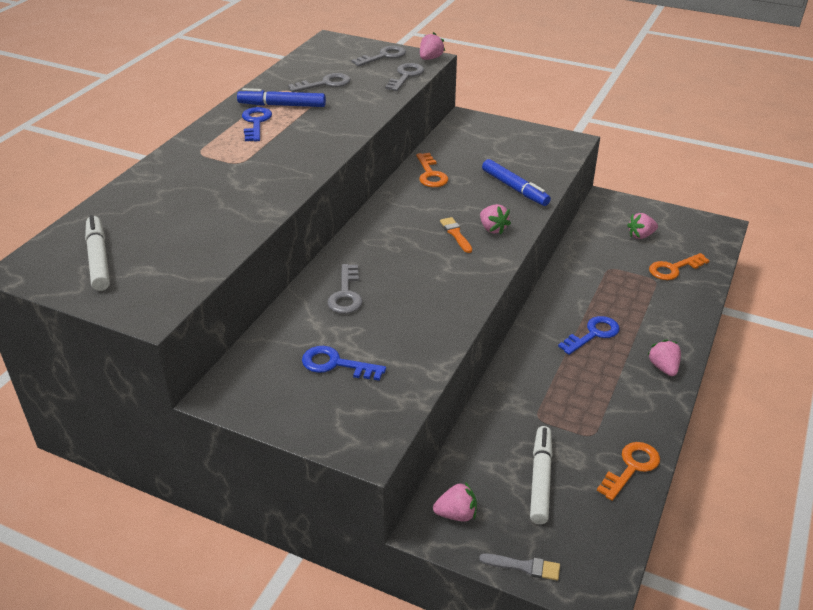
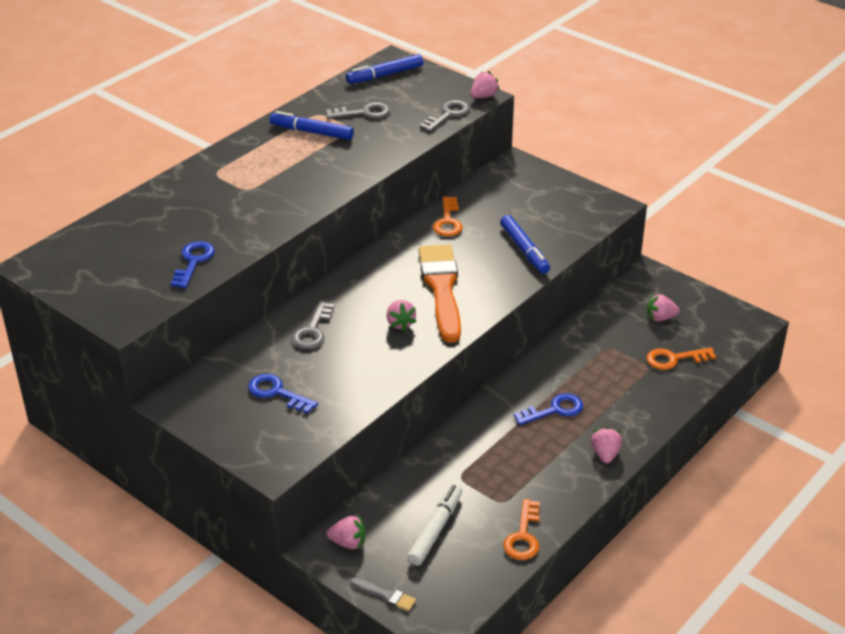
camera: 15 degrees right, 0 degrees up
white marker [85,215,110,291] -> none
blue key [242,107,272,141] -> blue key moved to [171,241,215,288]
grey key [351,46,406,67] -> none
orange brush [440,217,472,253] -> orange brush [419,244,461,343], size x2.49
pink strawberry [480,204,511,234] -> pink strawberry moved to [387,300,417,331]
orange key [597,442,660,501] -> orange key turned 135 degrees clockwise [503,499,540,560]
none -> blue marker [346,54,423,84]

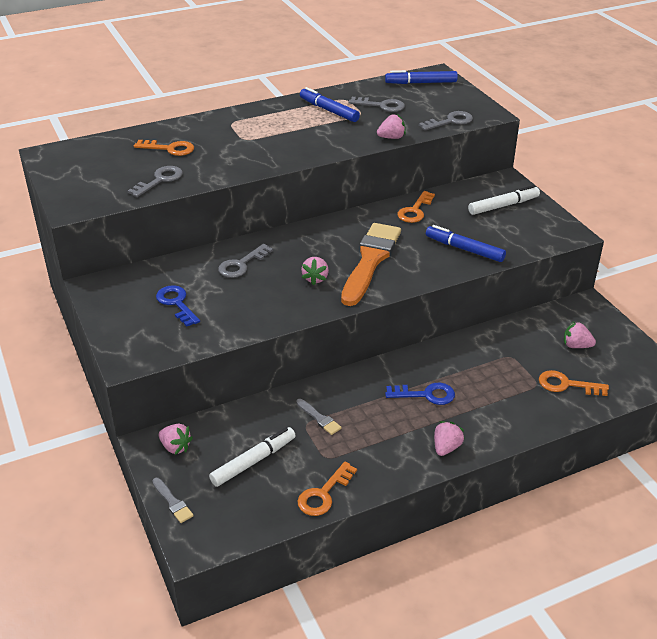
camera: 25 degrees right, 0 degrees up
blue key [171,241,215,288] -> grey key [128,166,183,197]
pink strawberry [471,71,500,98] -> pink strawberry moved to [377,114,406,139]
blue marker [500,215,550,274] -> blue marker turned 120 degrees clockwise [426,225,506,262]
none -> orange key [134,140,194,156]
none -> grey brush [296,399,342,435]
none -> white marker [468,185,540,215]

